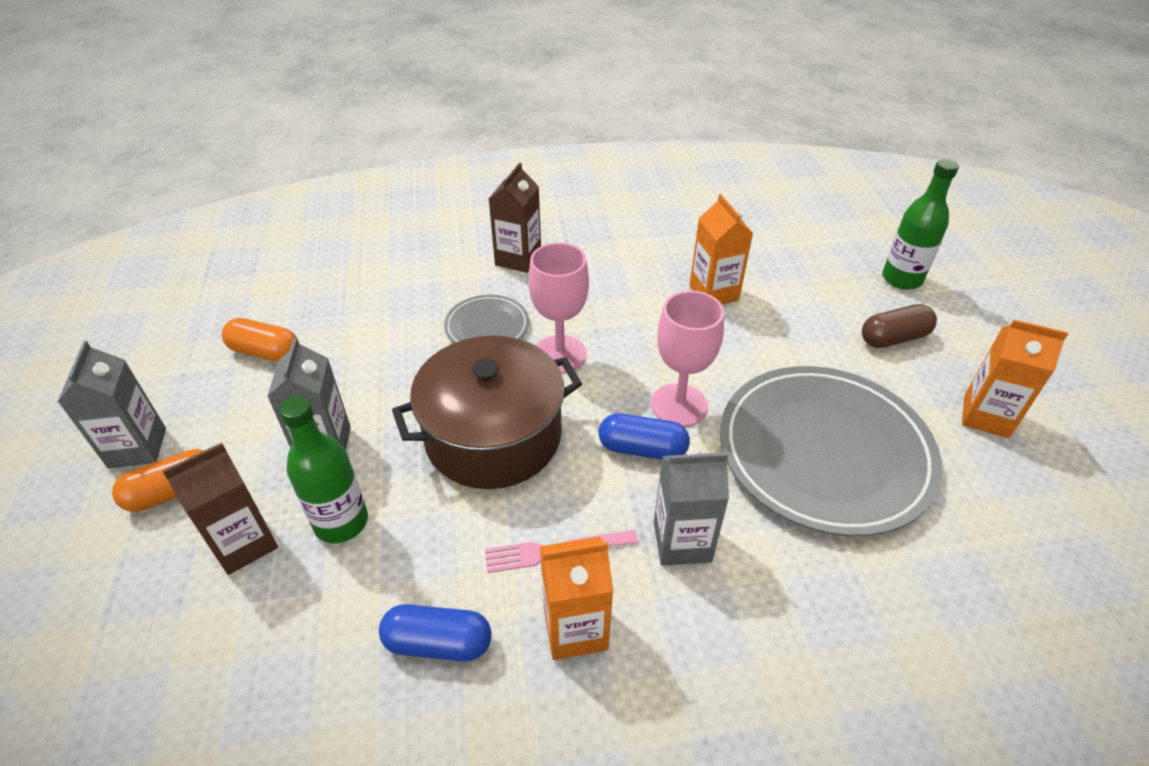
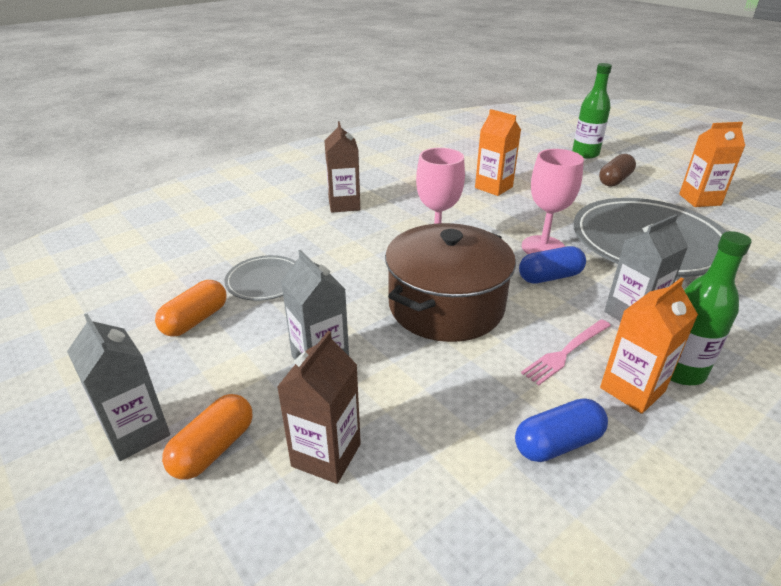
camera: 30 degrees left, 10 degrees down
orange capsule [222,318,299,362] -> orange capsule turned 45 degrees counterclockwise [155,280,226,337]
green bottle [279,396,368,543] -> green bottle moved to [671,231,752,385]
grey plate [444,295,529,343] -> grey plate moved to [224,255,296,301]

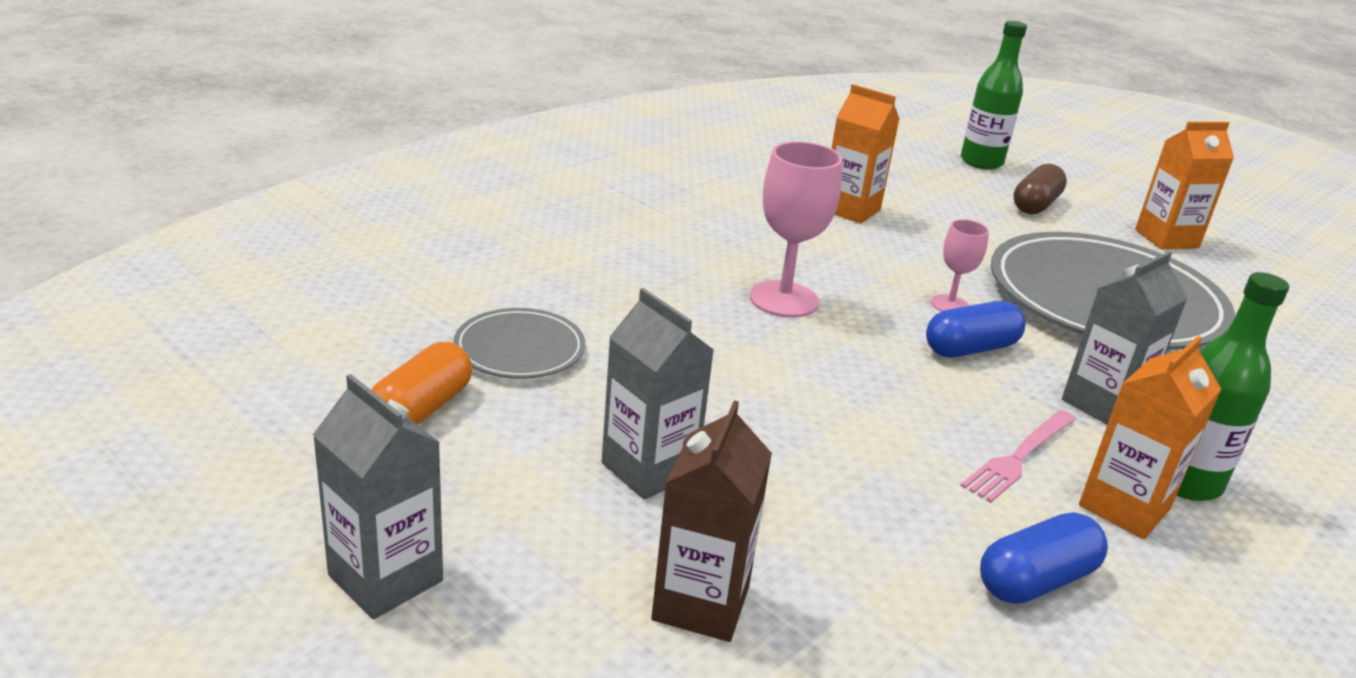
camera: 10 degrees left, 5 degrees down
orange capsule [162,394,253,480] -> none
brown carton [324,121,360,213] -> none
brown pot [385,223,516,342] -> none
pink goblet [522,149,584,254] -> pink goblet [931,219,989,312], size x0.57

